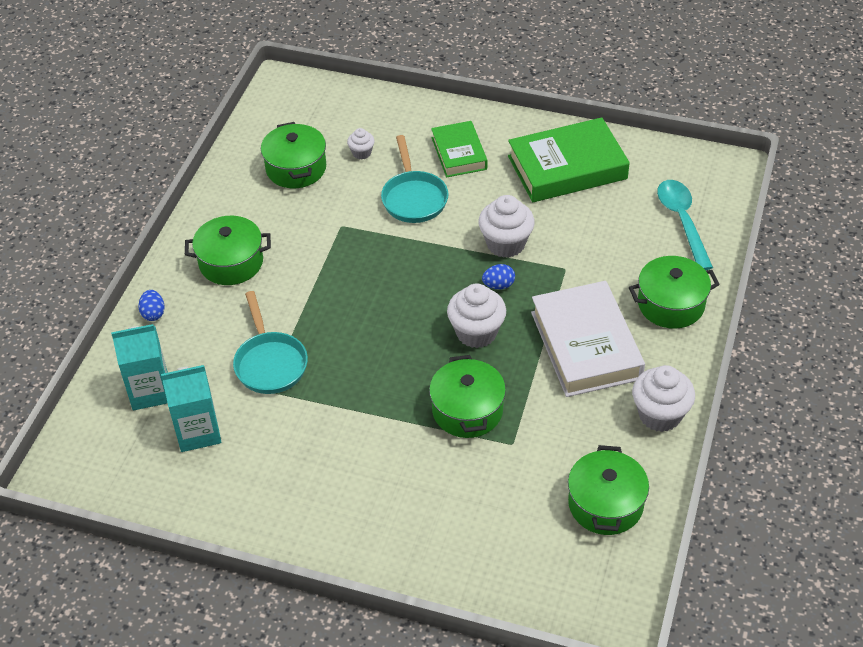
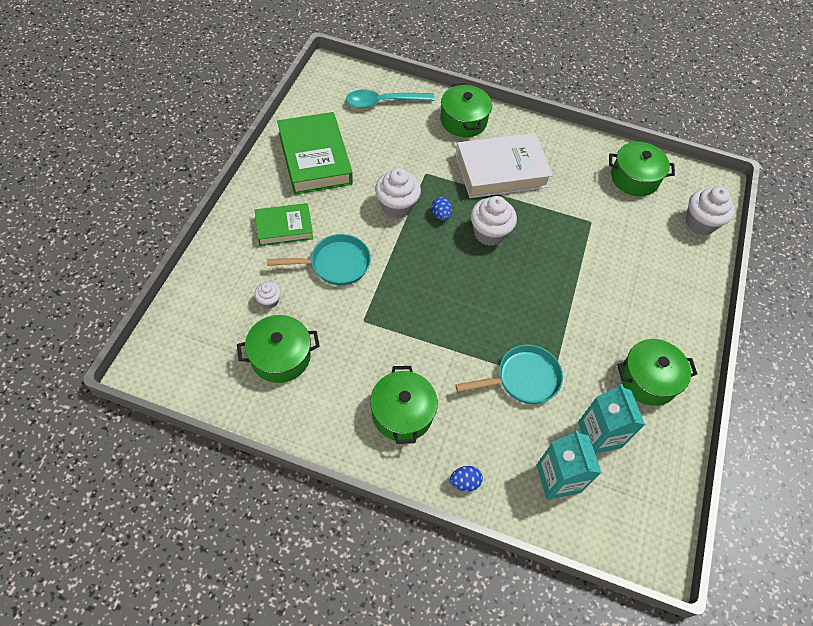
camera: 95 degrees left, 10 degrees up
green pot [429,355,506,438] -> green pot moved to [617,339,697,406]
white cupcake [632,365,695,432] -> white cupcake moved to [686,187,735,235]

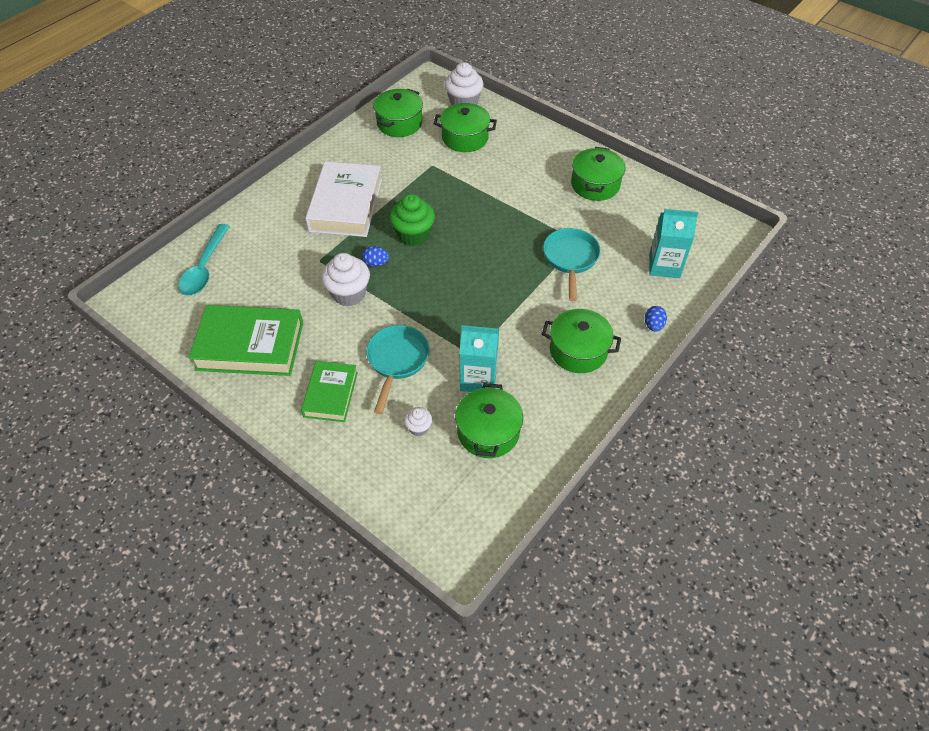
camera: 65 degrees left, 5 degrees down
green pot [440,83,492,137] -> green pot moved to [434,103,497,152]
white cupcake [471,196,517,246] -> green cupcake [389,194,435,246]
turquoise carton [578,384,645,453] -> turquoise carton moved to [460,325,499,392]

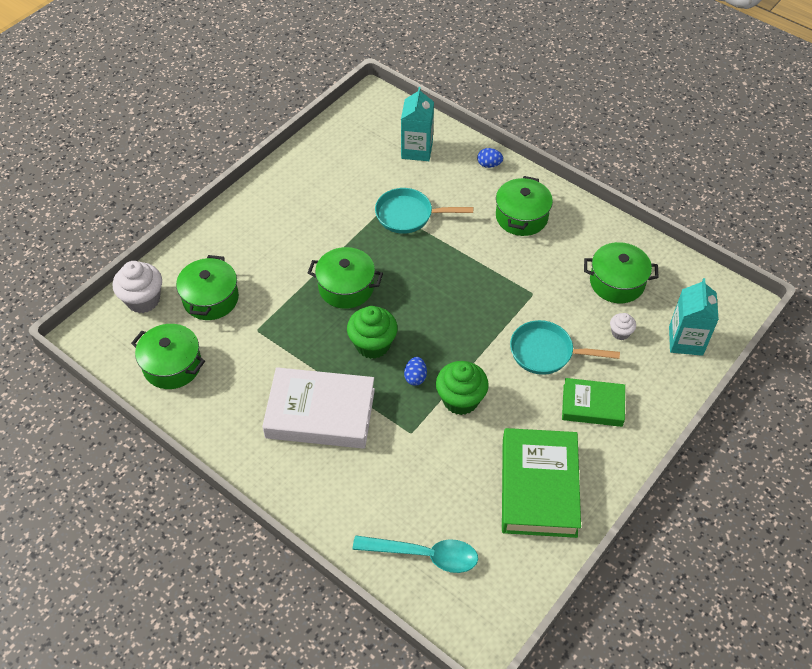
camera: 90 degrees left, 0 degrees up
white cupcake [321,253,370,307] -> green cupcake [436,361,489,415]
turquoise carton [460,325,499,392] -> turquoise carton moved to [669,278,719,356]
green pot [571,147,625,201] -> green pot moved to [308,247,383,309]

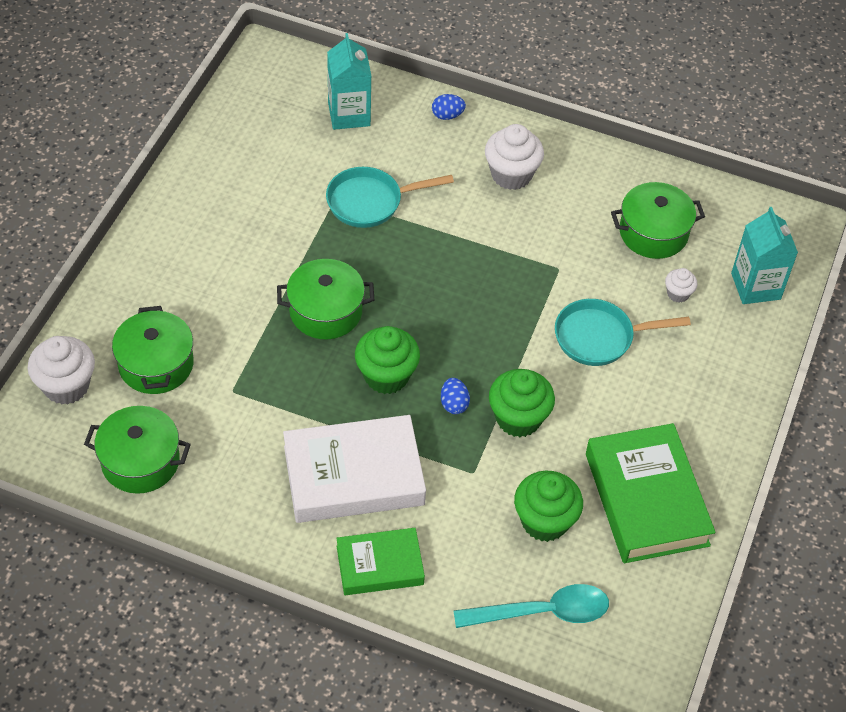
camera: 20 degrees left, 0 degrees up
green pot [496,176,553,236] -> white cupcake [485,124,544,190]
green book [562,378,625,427] -> green book moved to [336,528,425,595]
none -> green cupcake [514,471,583,542]

